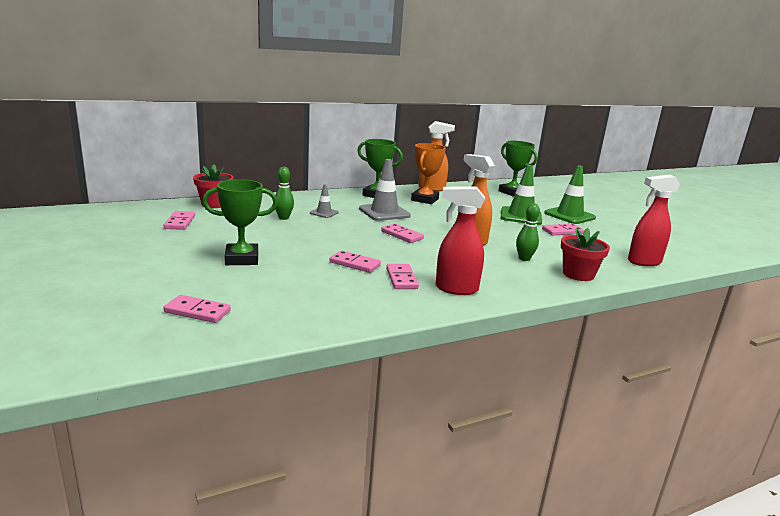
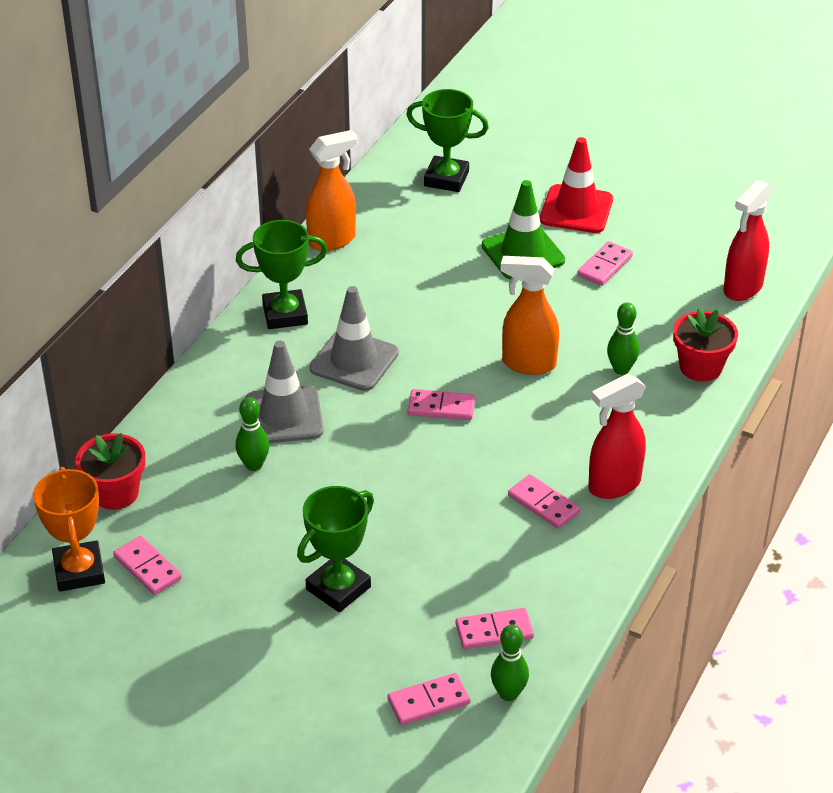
camera: 35 degrees left, 20 degrees up
grey traffic cone [310,184,339,218] -> grey traffic cone [245,341,324,443], size x1.88
pink domino [330,250,381,273] -> pink domino moved to [456,608,534,649]
orange trophy [411,143,446,204] -> orange trophy moved to [33,467,105,592]
green traffic cone [544,165,596,224] -> red traffic cone [540,137,613,233]
none -> green bowling pin [491,625,529,701]

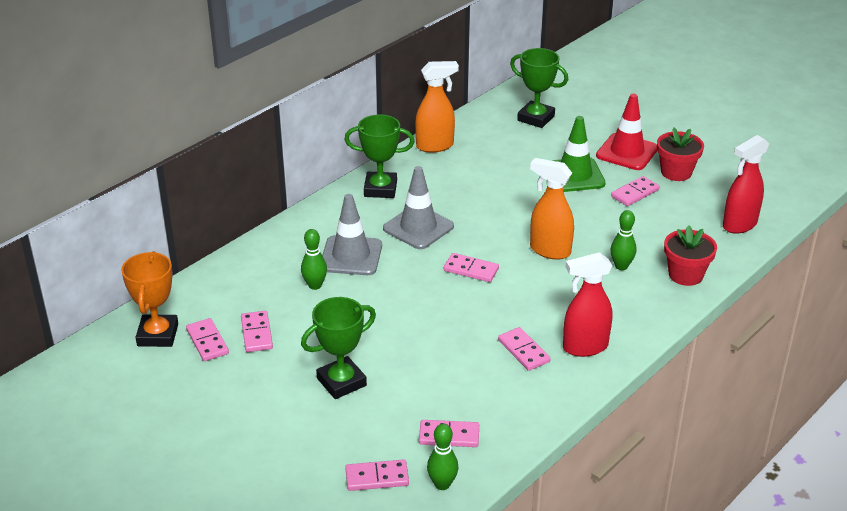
camera: 15 degrees right, 5 degrees down
red flower pot [75,433,145,510] -> red flower pot moved to [657,127,704,181]
none -> pink domino [241,311,273,352]

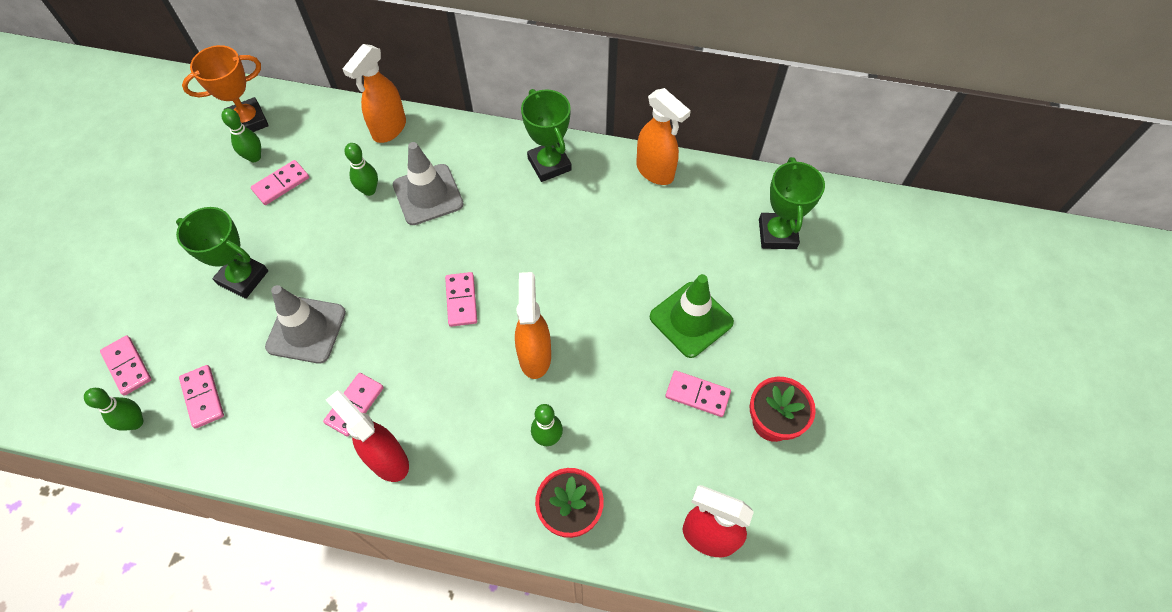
camera: 60 degrees right, 25 degrees up
pink domino [186,318,229,361] -> green bowling pin [221,108,261,162]
grey traffic cone [383,166,454,249] -> grey traffic cone moved to [265,285,346,363]
red traffic cone [596,94,657,170] -> none
none -> orange spray bottle [343,44,406,143]

